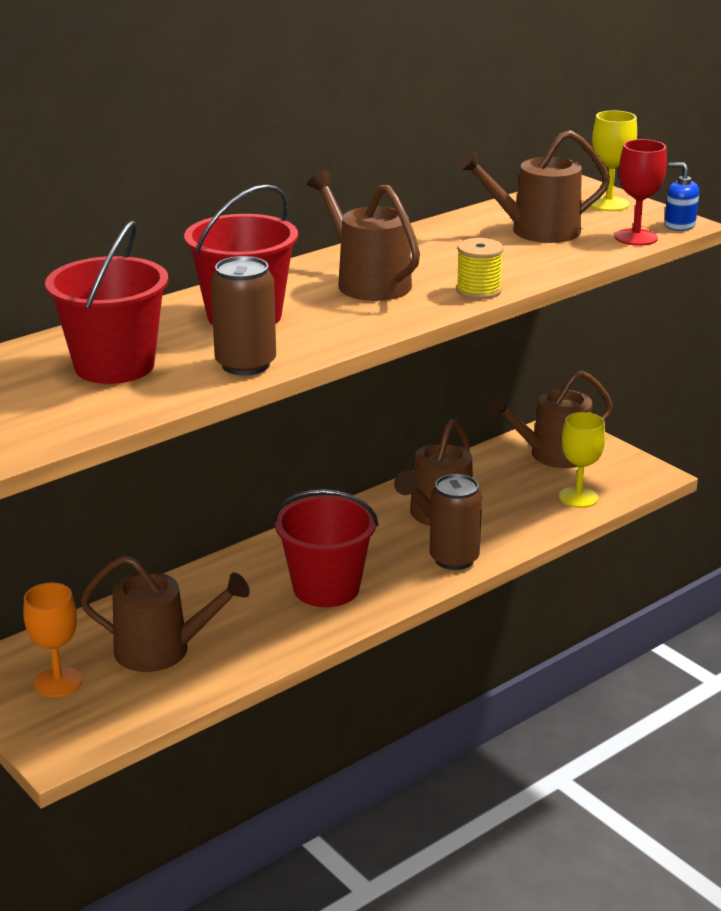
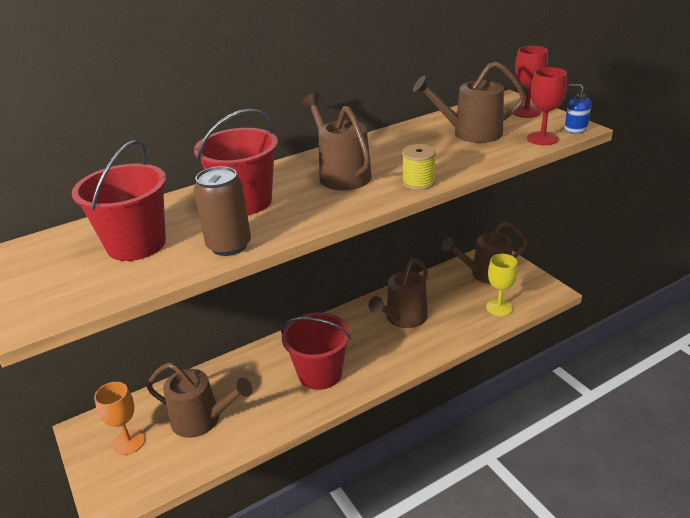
camera: 10 degrees right, 5 degrees up
brown can [430,474,482,570] -> none
yellow goblet [591,110,637,211] -> red goblet [513,46,548,118]

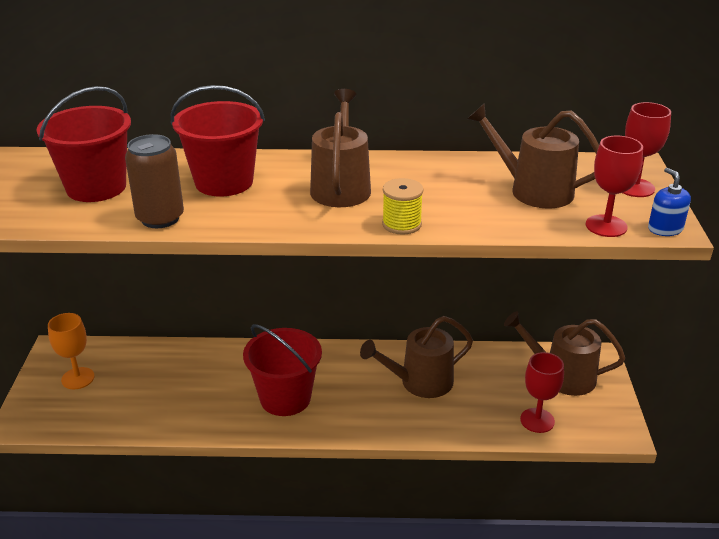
camera: 30 degrees right, 0 degrees up
brown watering can [147,362,252,438] -> none
yellow goblet [486,254,518,316] -> red goblet [520,352,564,433]

